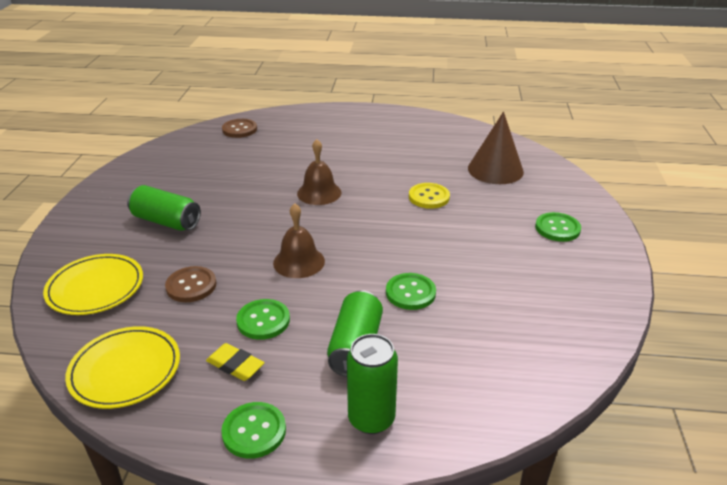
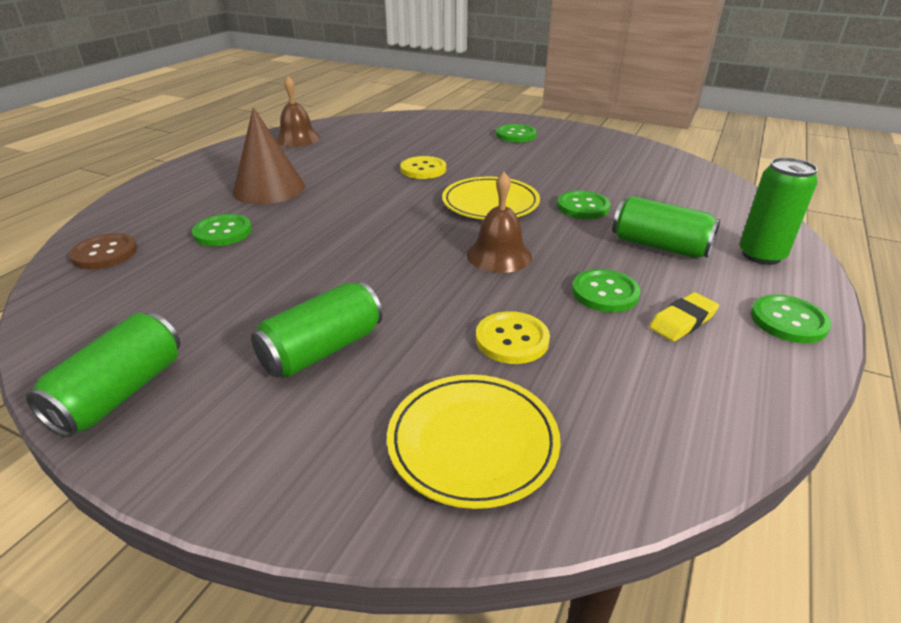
camera: 70 degrees left, 0 degrees up
yellow plate [65,326,180,409] -> yellow plate moved to [442,177,540,219]
brown button [165,266,216,302] -> yellow button [476,311,550,364]
brown bell [297,139,341,205] -> brown bell moved to [275,76,321,147]
brown cone [468,111,524,184] -> brown cone moved to [233,107,305,204]
none -> green can [26,313,180,437]
none -> green button [192,214,252,246]

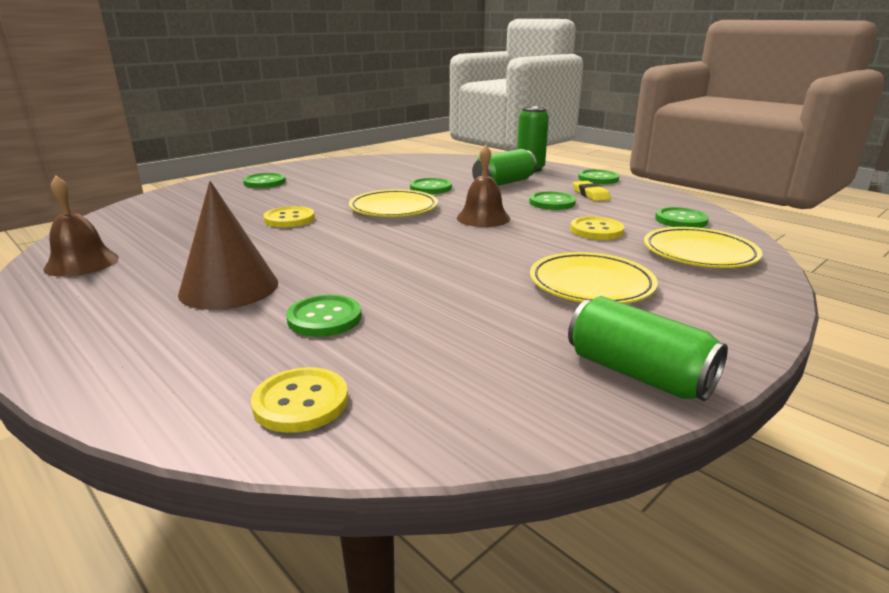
camera: 70 degrees left, 10 degrees down
brown button [69,233,137,269] -> yellow button [251,367,348,433]
green can [251,282,382,377] -> yellow plate [530,252,658,304]
none -> green button [655,207,709,228]

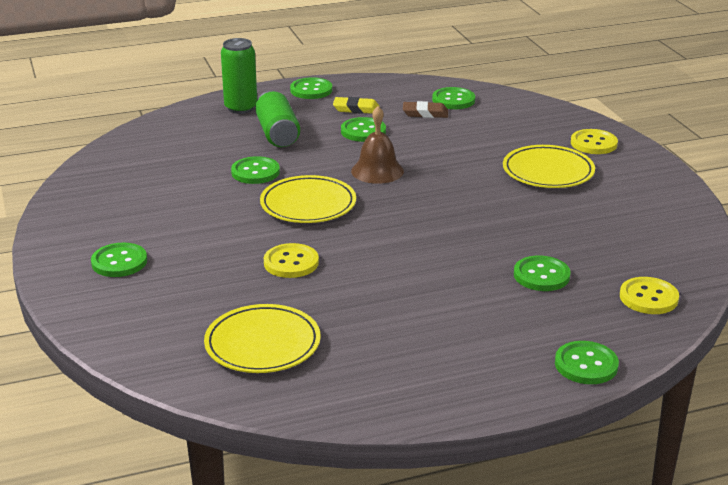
camera: 65 degrees left, 5 degrees up
brown bell [43,176,119,277] -> none
brown cone [178,181,278,310] -> none
green can [568,296,728,401] -> none
yellow button [570,217,624,240] -> yellow button moved to [571,129,618,154]
yellow plate [644,227,762,268] -> yellow plate moved to [204,304,321,373]
none -> brown eraser [403,101,448,118]
none -> green button [555,341,619,384]

